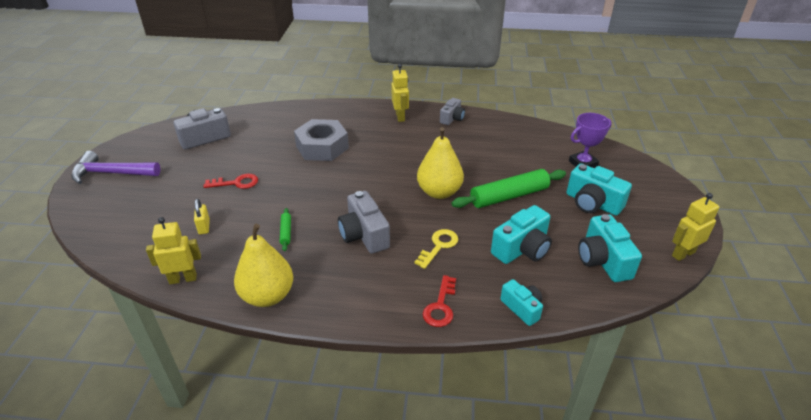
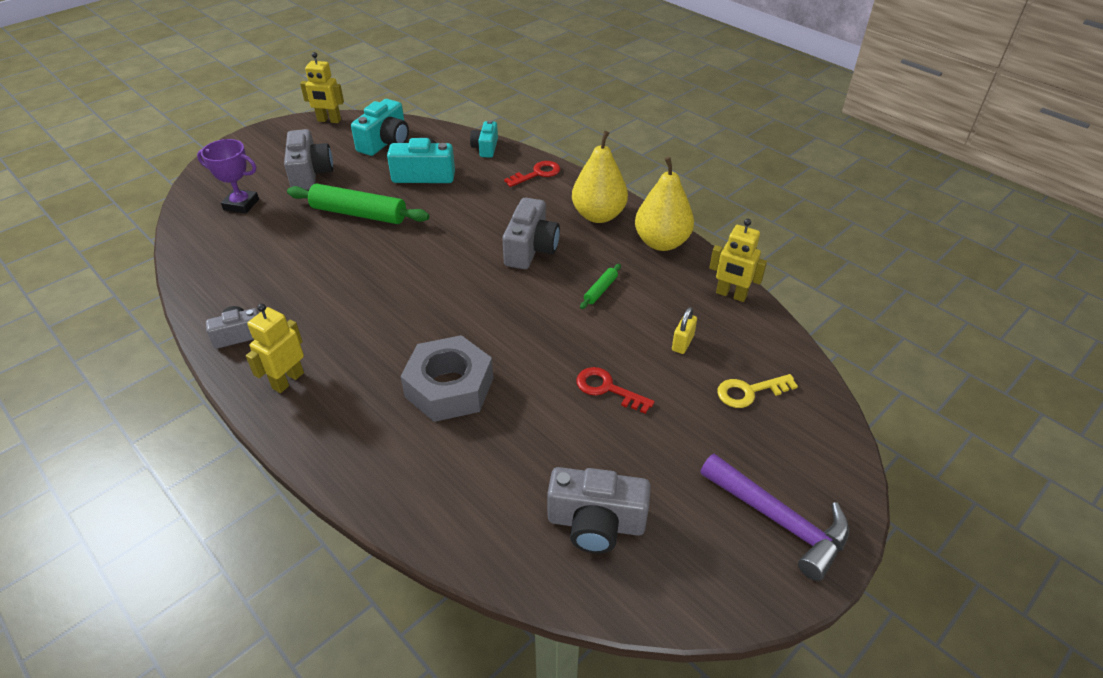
camera: 140 degrees left, 5 degrees up
yellow key [414,229,458,269] -> yellow key moved to [717,374,798,408]
yellow pear [417,127,464,199] -> yellow pear moved to [572,131,628,223]
turquoise camera [567,163,632,216] -> grey camera [284,129,333,190]

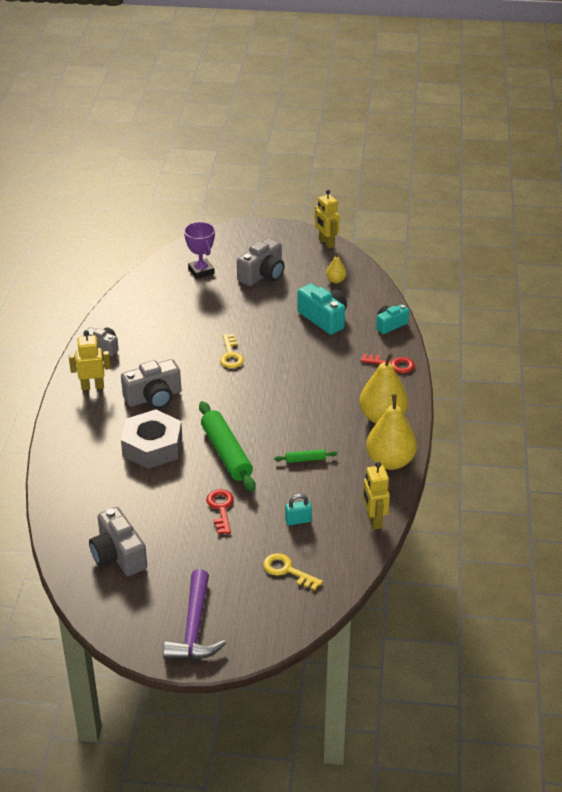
camera: 50 degrees right, 5 degrees down
green rolling pin [287,183,429,224] -> green rolling pin moved to [199,401,256,492]
turquoise camera [351,99,409,156] -> yellow pear [326,252,346,284]
grey camera [502,198,560,269] -> grey camera moved to [121,359,181,409]
yellow padlock [672,307,697,354] -> turquoise padlock [285,494,312,526]
none -> yellow key [220,334,244,368]

